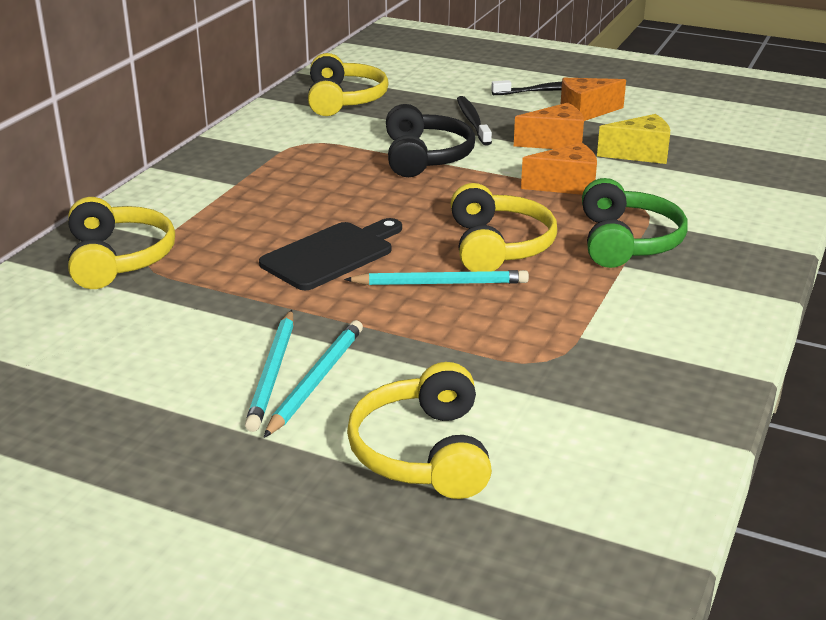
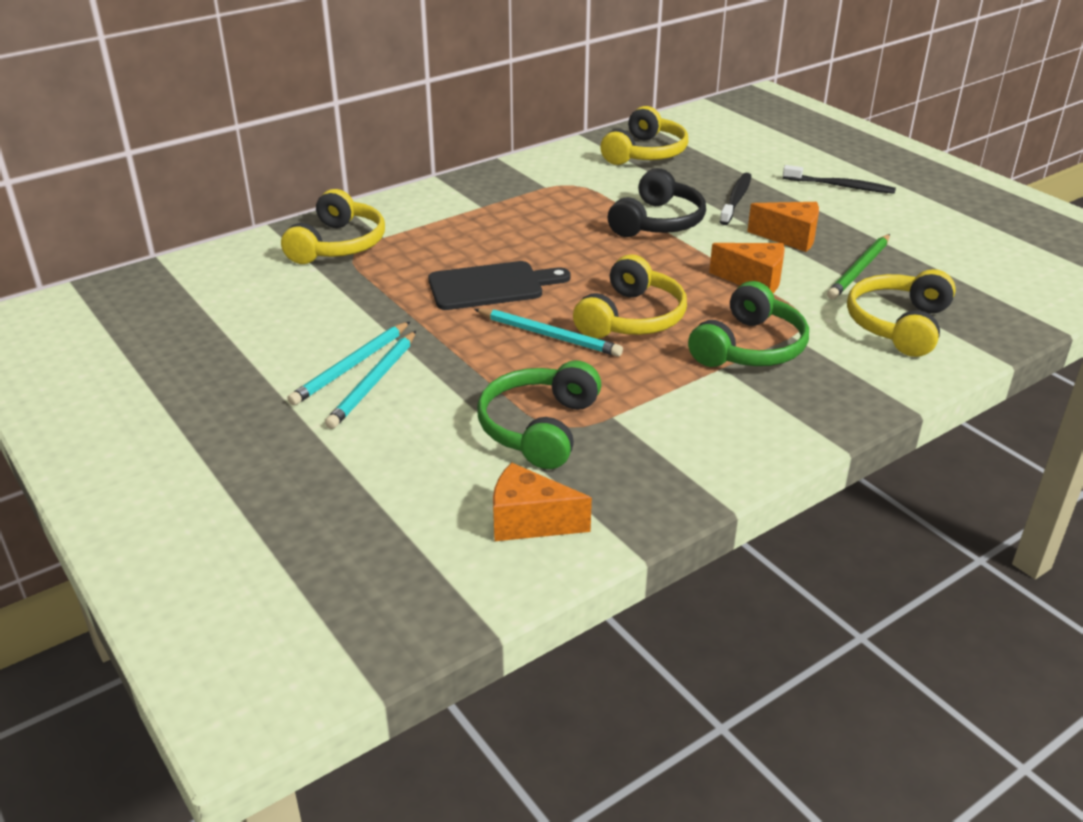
camera: 30 degrees right, 5 degrees up
turquoise pencil [264,320,363,438] -> turquoise pencil turned 150 degrees clockwise [325,331,416,429]
yellow headphones [347,362,492,499] -> yellow headphones moved to [847,269,956,357]
orange cheese [561,78,626,121] -> orange cheese moved to [493,462,592,541]
yellow cheese [597,114,670,164] -> green pencil [827,234,890,299]
none -> green headphones [477,360,601,469]

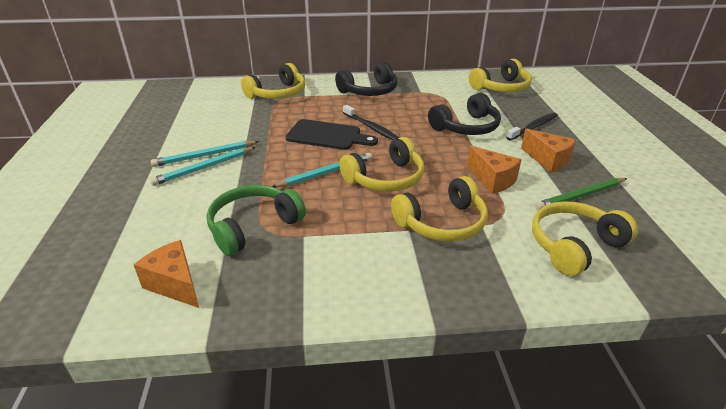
camera: 30 degrees right, 0 degrees up
turquoise pencil [474,308,623,357] -> turquoise pencil turned 90 degrees counterclockwise [272,153,372,188]
green headphones [688,281,809,367] -> yellow headphones [391,176,487,242]
black toothbrush [783,165,896,194] -> black toothbrush moved to [343,105,399,140]
none -> black headphones [335,62,398,96]

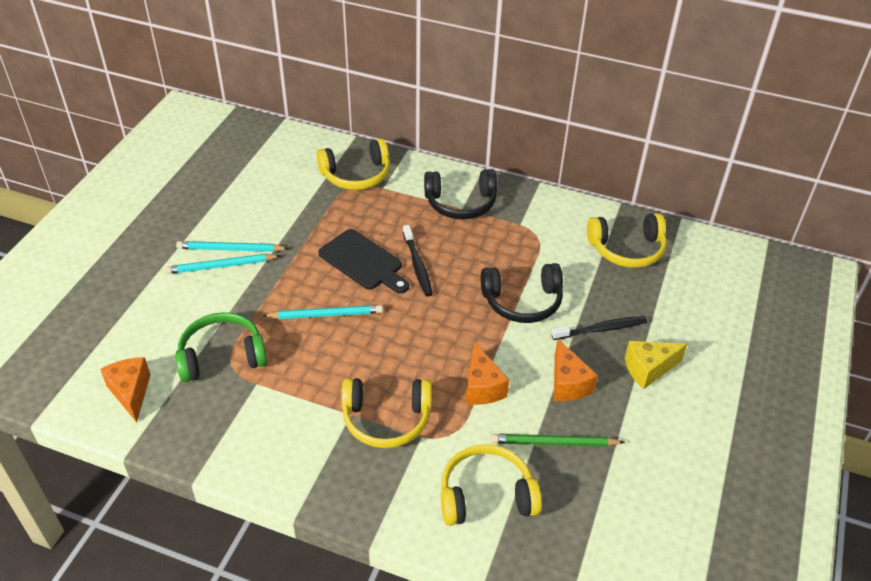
camera: 25 degrees right, 10 degrees up
yellow headphones [339,137,424,192] -> none
none -> yellow cheese [625,341,687,389]

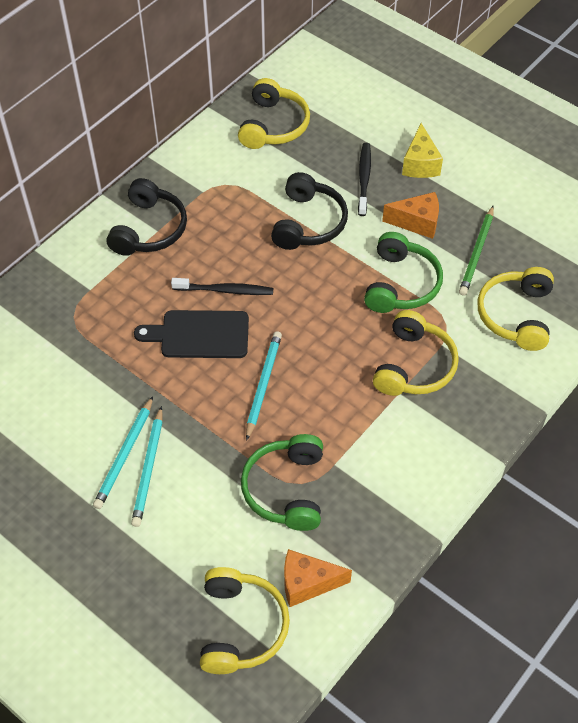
camera: 70 degrees left, 10 degrees up
yellow headphones [317,138,390,190] -> yellow headphones moved to [200,567,290,674]
black cutting board [318,229,409,293] -> black cutting board turned 150 degrees counterclockwise [134,310,249,358]
orange cheese [465,342,509,405] -> green headphones [364,232,443,313]

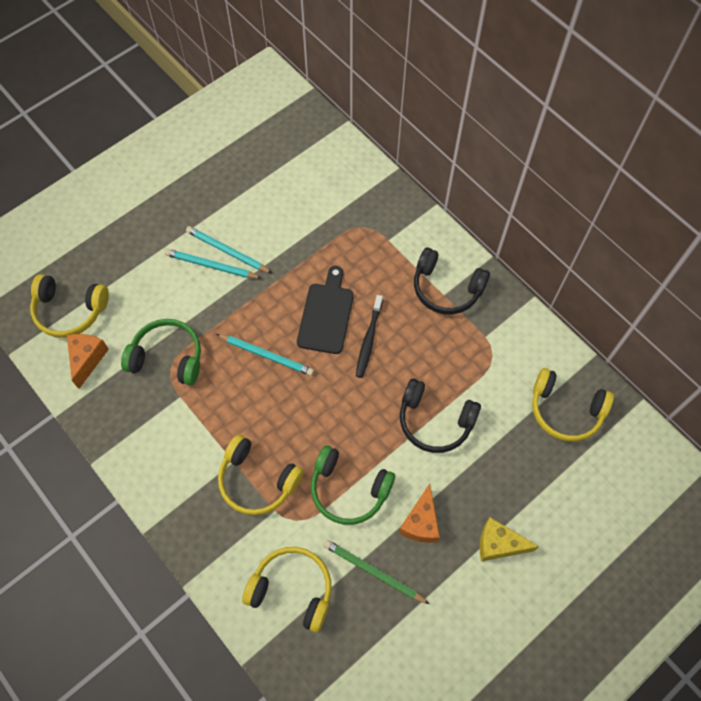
camera: 100 degrees right, 10 degrees up
black toothbrush [358,143,371,216] -> none

